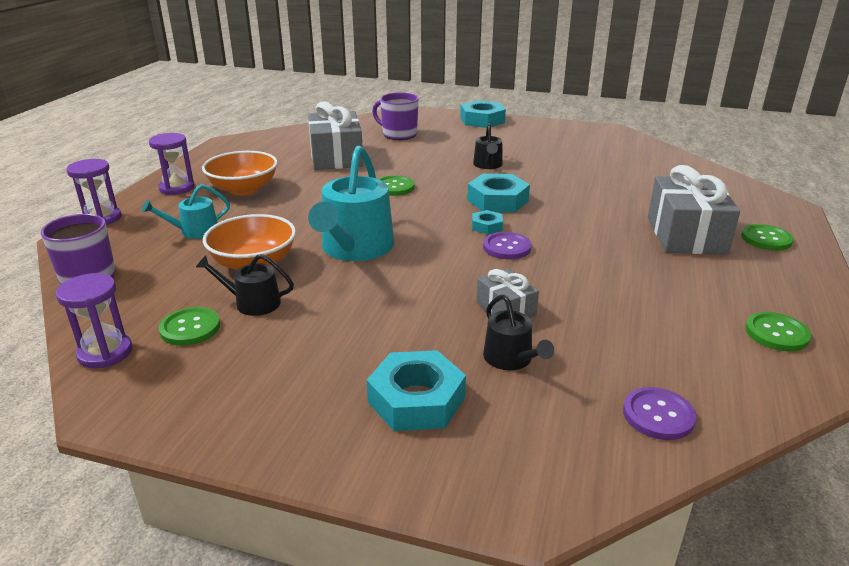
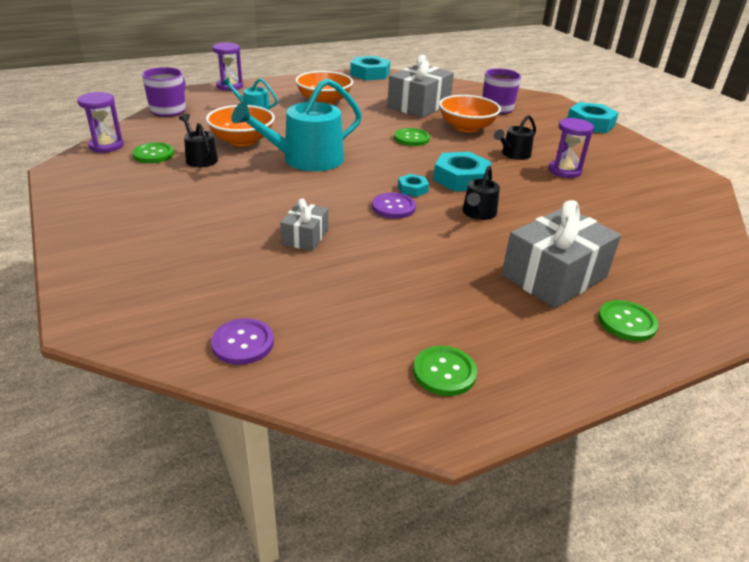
camera: 45 degrees right, 5 degrees up
purple hourglass [149,133,195,195] -> purple hourglass moved to [549,118,594,178]
turquoise nut [367,350,466,431] -> turquoise nut moved to [350,56,390,80]
black watering can [483,295,554,370] -> black watering can moved to [462,166,500,220]
none -> orange bowl [439,95,501,133]

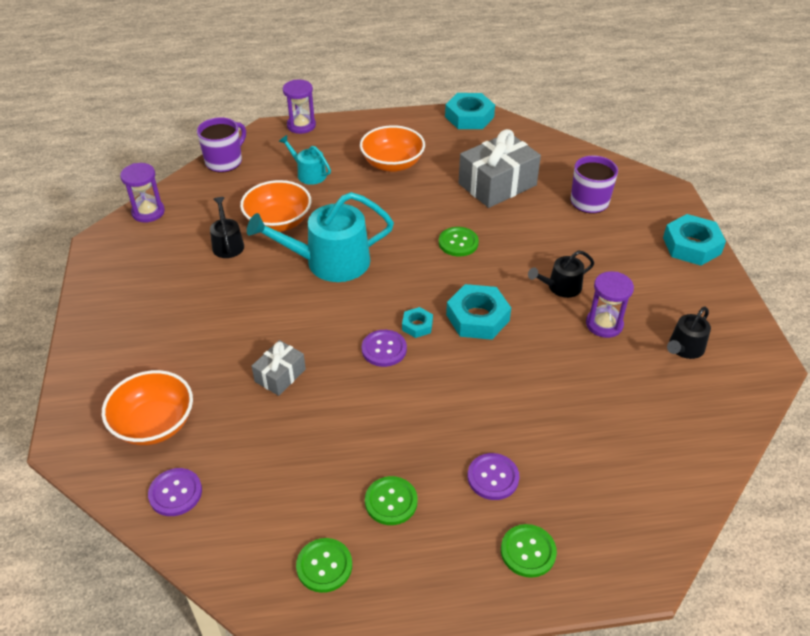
camera: 20 degrees right, 10 degrees up
green button [132,142,174,163] -> green button moved to [365,476,417,525]
orange bowl [439,95,501,133] -> orange bowl moved to [102,370,193,445]
black watering can [462,166,500,220] -> black watering can moved to [667,307,711,359]
grey gift [502,200,621,308] -> purple button [468,453,520,500]

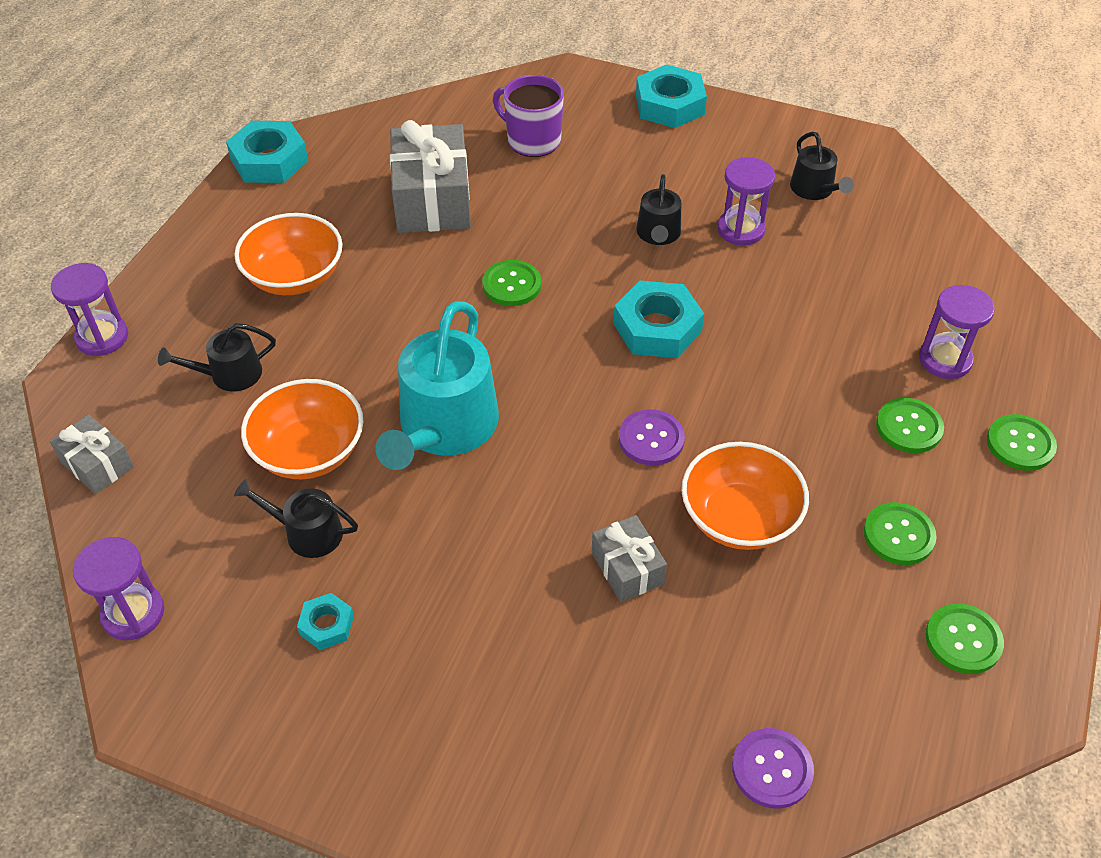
camera: 60 degrees left, 5 degrees up
orange bowl [102,370,193,445] -> orange bowl moved to [682,442,809,550]
purple mug [197,117,246,172] -> grey gift [50,414,134,494]
turquoise watering can [279,135,331,185] -> black watering can [158,323,276,392]
turquoise nut [402,307,433,338] -> turquoise nut moved to [297,593,354,650]
purple button [468,453,520,500] -> green button [876,398,944,453]
none -> purple hourglass [919,285,995,379]

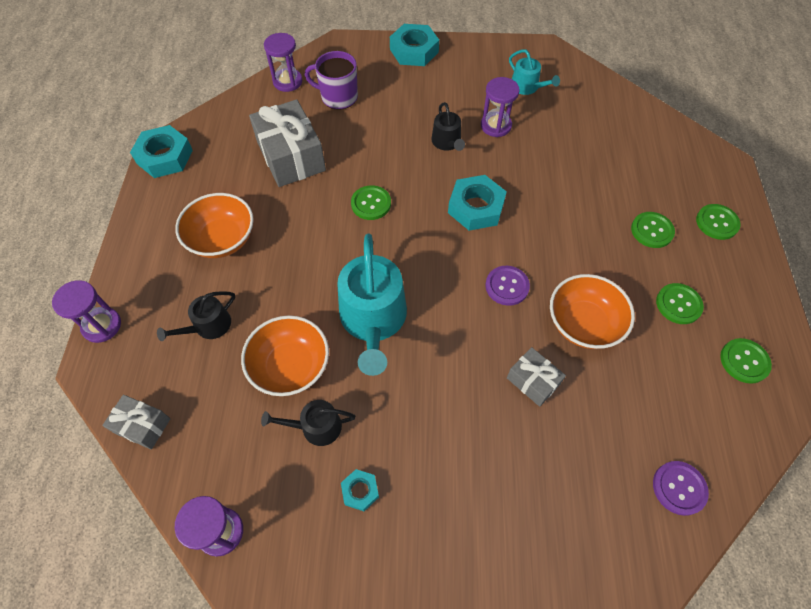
camera: 20 degrees left, 10 degrees up
black watering can [790,132,854,200] -> turquoise watering can [509,49,560,95]
purple hourglass [919,285,995,379] -> purple hourglass moved to [264,33,302,92]

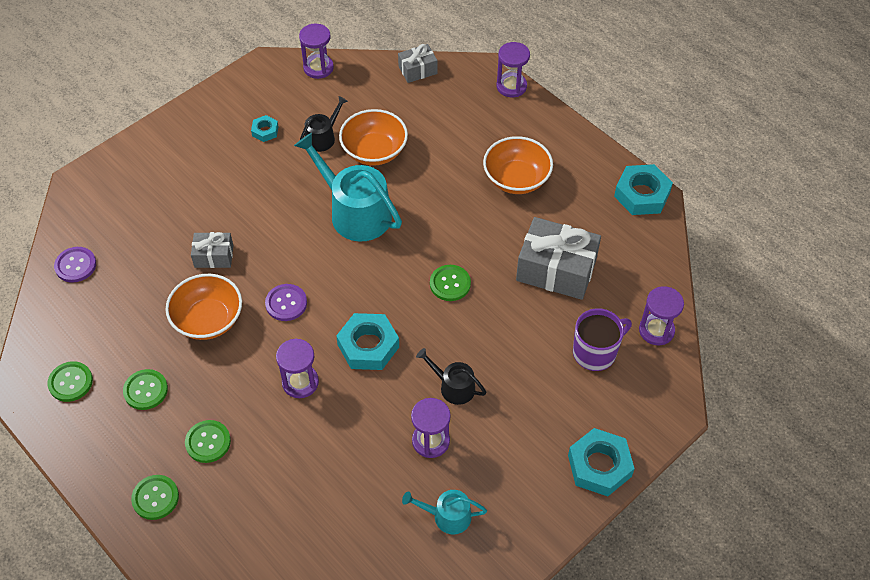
camera: 135 degrees right, 5 degrees down
black watering can [157,291,235,341] -> none
none -> purple hourglass [276,339,319,398]

